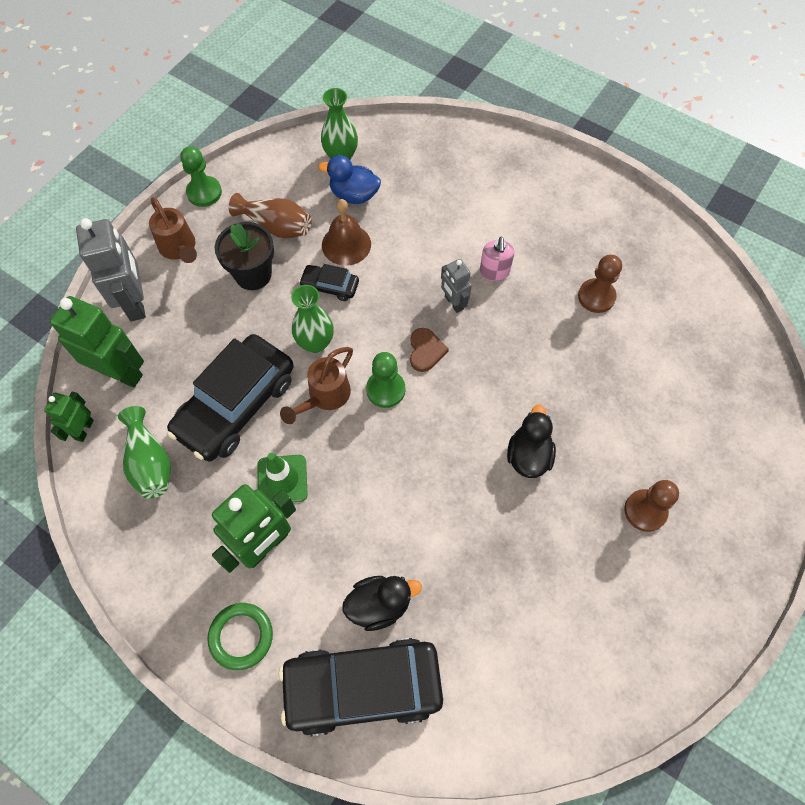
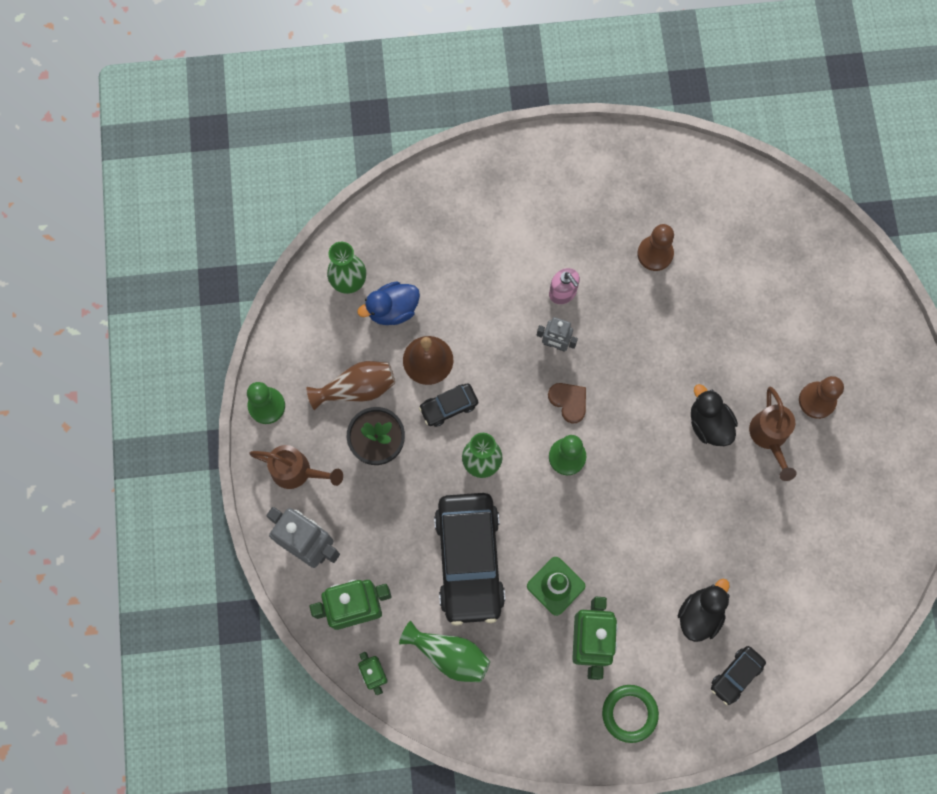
camera: 40 degrees left, 10 degrees up
black car [279,638,443,736] -> black car [711,646,766,705], size x0.46
brown watering can [280,347,353,424] -> brown watering can moved to [749,386,796,481]

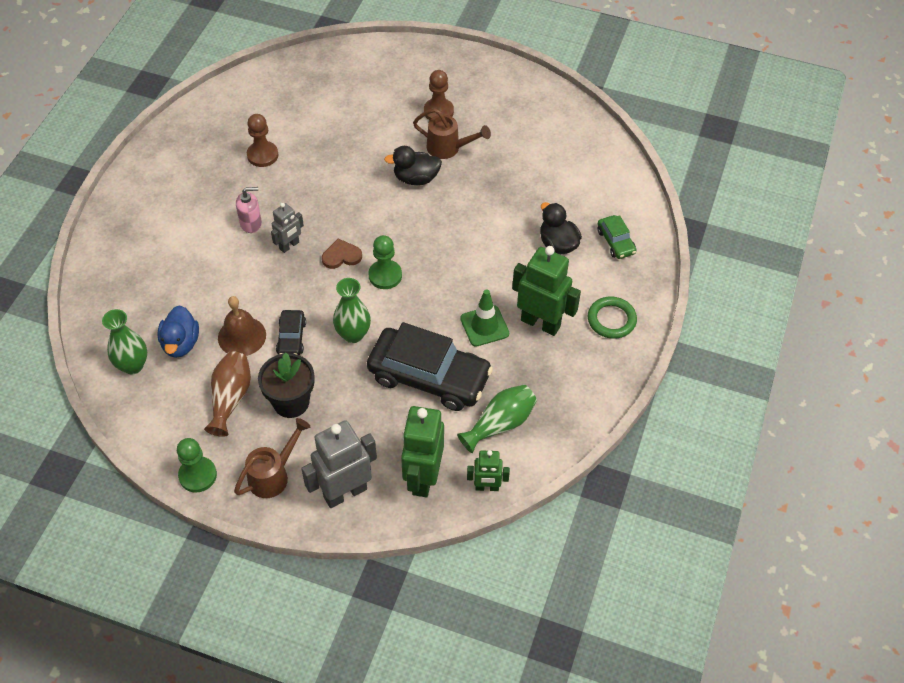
camera: 65 degrees left, 20 degrees down
black car [711,646,766,705] -> green car [597,215,637,259]

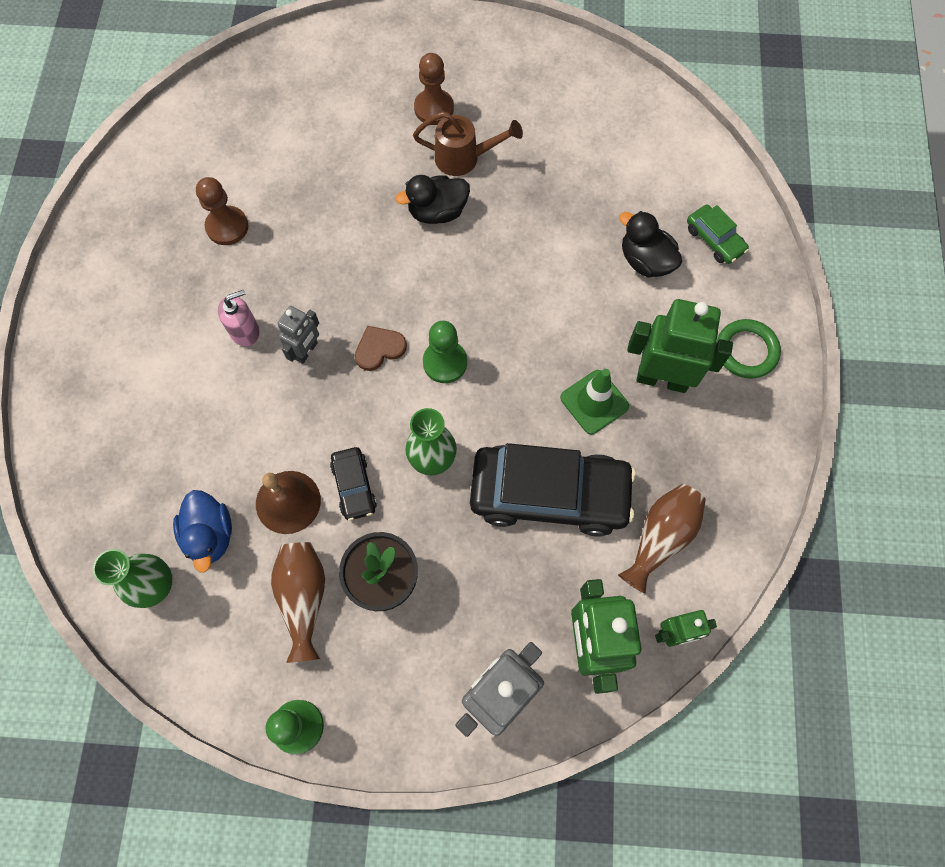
camera: 15 degrees left, 15 degrees up
brown watering can [234,418,311,498] -> none
green vase [457,384,537,453] -> brown vase [618,484,706,594]

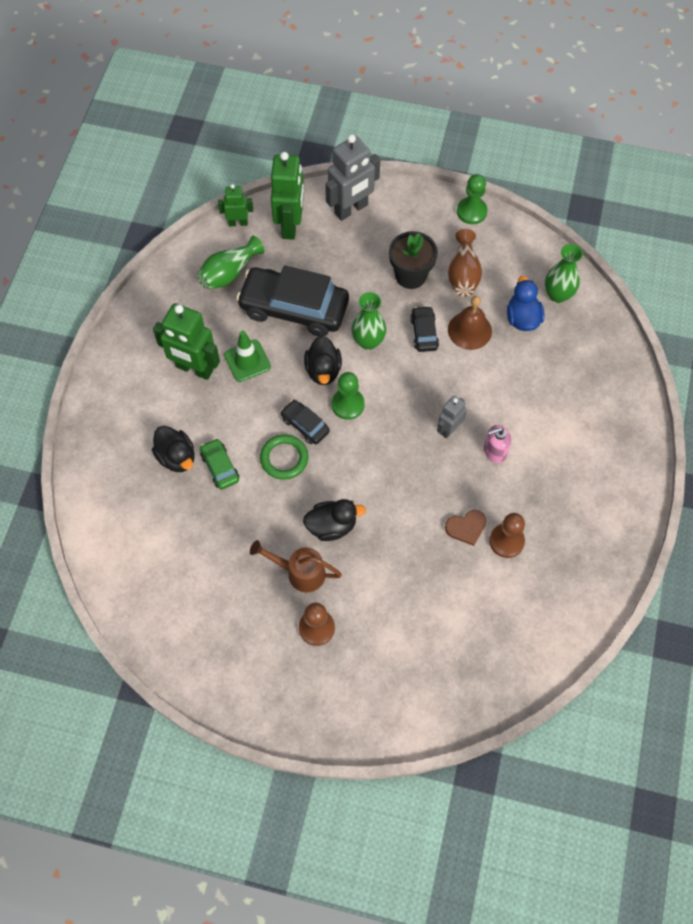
camera: 170 degrees left, 5 degrees down
brown heart [355,326,407,371] -> brown heart moved to [445,510,486,546]
brown vase [618,484,706,594] -> green vase [197,236,265,289]
green car [687,204,749,264] -> green car moved to [200,438,239,490]
green ring [716,319,781,379] -> green ring moved to [260,434,309,480]
none -> black car [280,400,330,444]
none -> black duck [304,335,342,385]

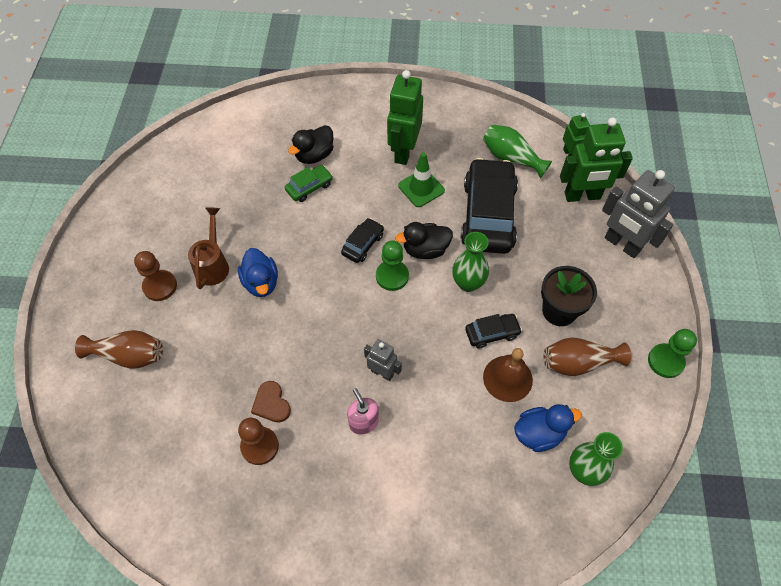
camera: 80 degrees right, 5 degrees down
green ring [260,434,309,480] -> none
black duck [303,499,366,541] -> blue duck [238,248,278,297]
none -> brown vase [75,330,163,369]

